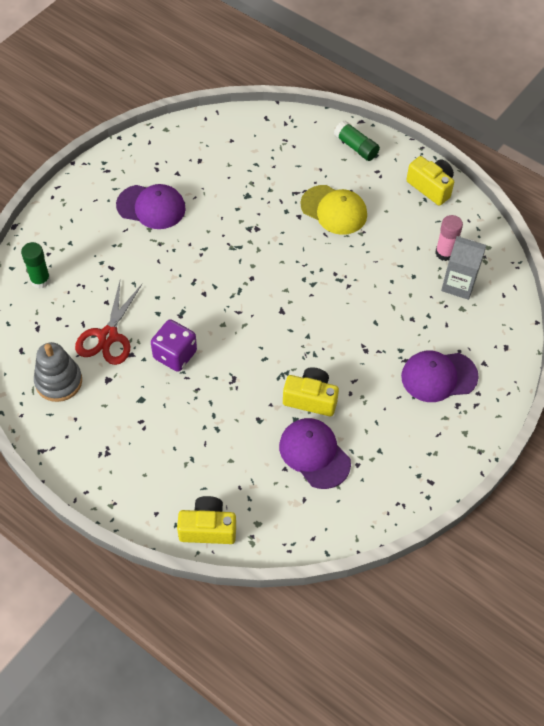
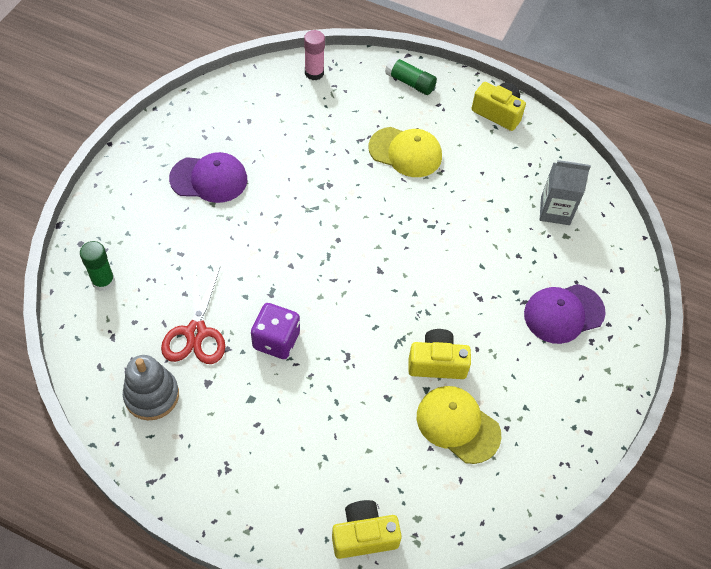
camera: 15 degrees left, 0 degrees up
purple cap [279,418,351,489] -> yellow cap [417,386,501,464]
pink glue stick [435,215,463,261] -> pink glue stick moved to [304,30,325,80]

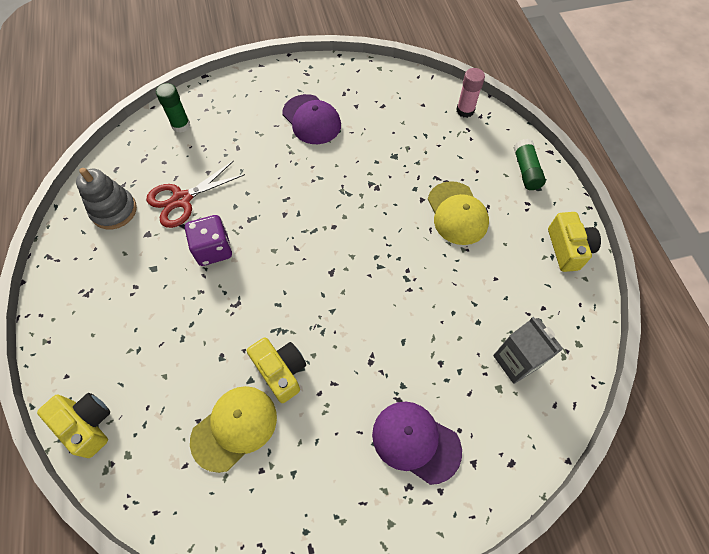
camera: 55 degrees right, 5 degrees up
yellow cap [417,386,501,464] -> yellow cap turned 45 degrees clockwise [190,386,277,473]

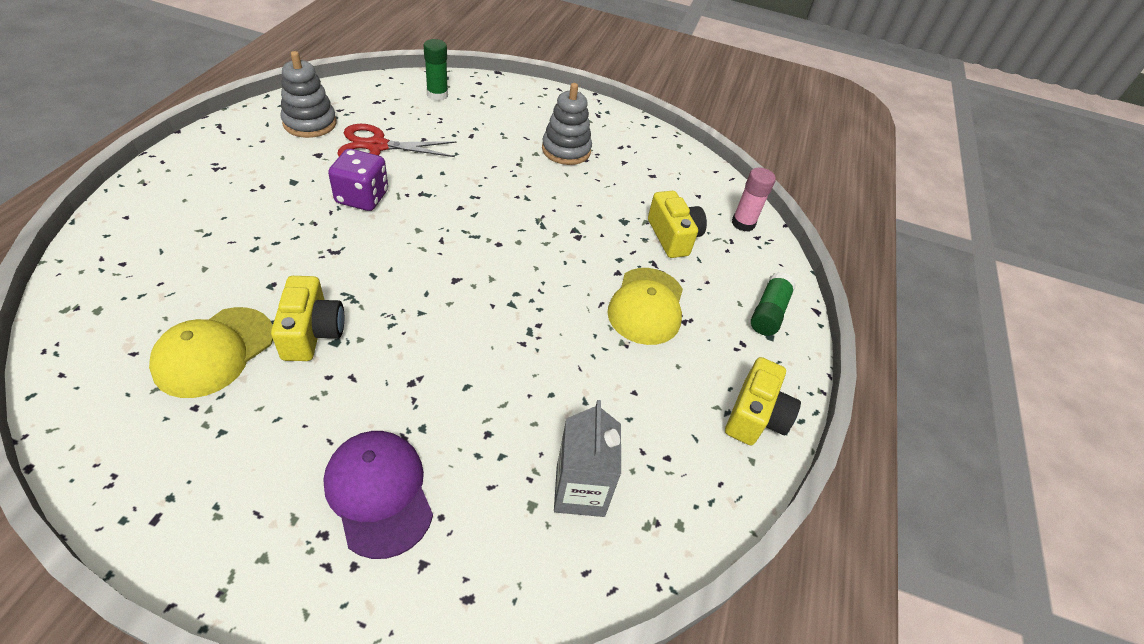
camera: 25 degrees right, 15 degrees down
yellow camera [37,393,110,458] -> yellow camera moved to [648,191,707,258]
yellow cap [190,386,277,473] -> yellow cap turned 135 degrees clockwise [149,307,273,398]
purple cap [282,94,341,144] -> grey stacking toy [542,83,592,165]

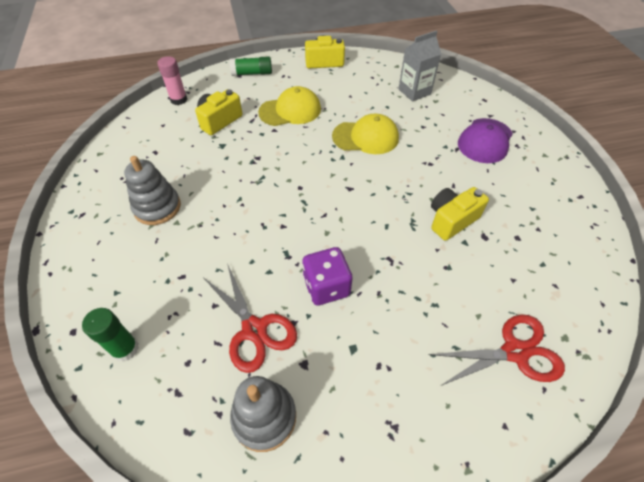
camera: 115 degrees left, 5 degrees up
yellow cap [149,307,273,398] -> yellow cap moved to [332,114,399,154]
none -> red scissors [428,315,565,386]

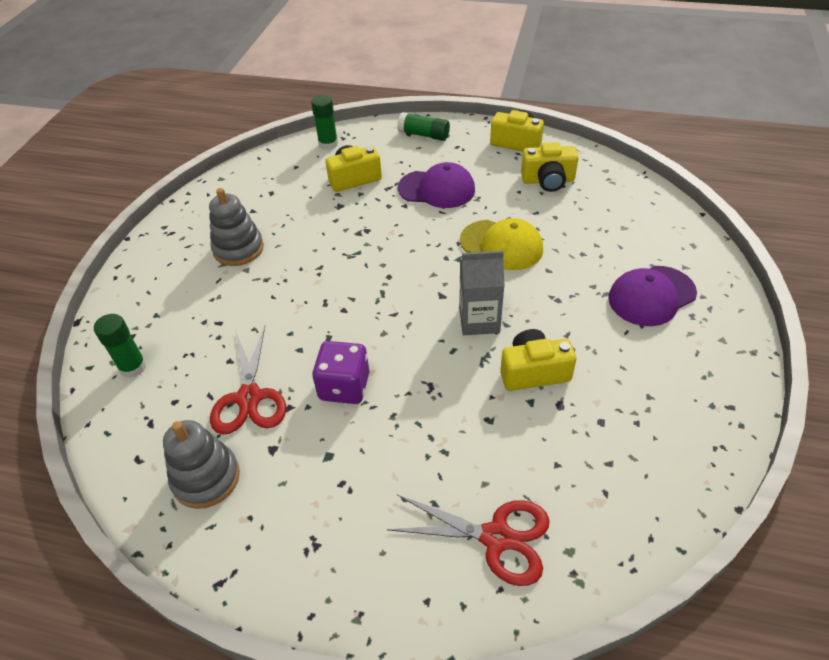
camera: 30 degrees right, 5 degrees down
pink glue stick [157,56,187,105] -> green glue stick [311,95,338,150]
yellow cap [258,86,321,126] -> purple cap [398,162,475,208]
grey carton [398,30,441,102] -> grey carton moved to [459,251,504,335]
none -> yellow camera [521,142,579,192]

